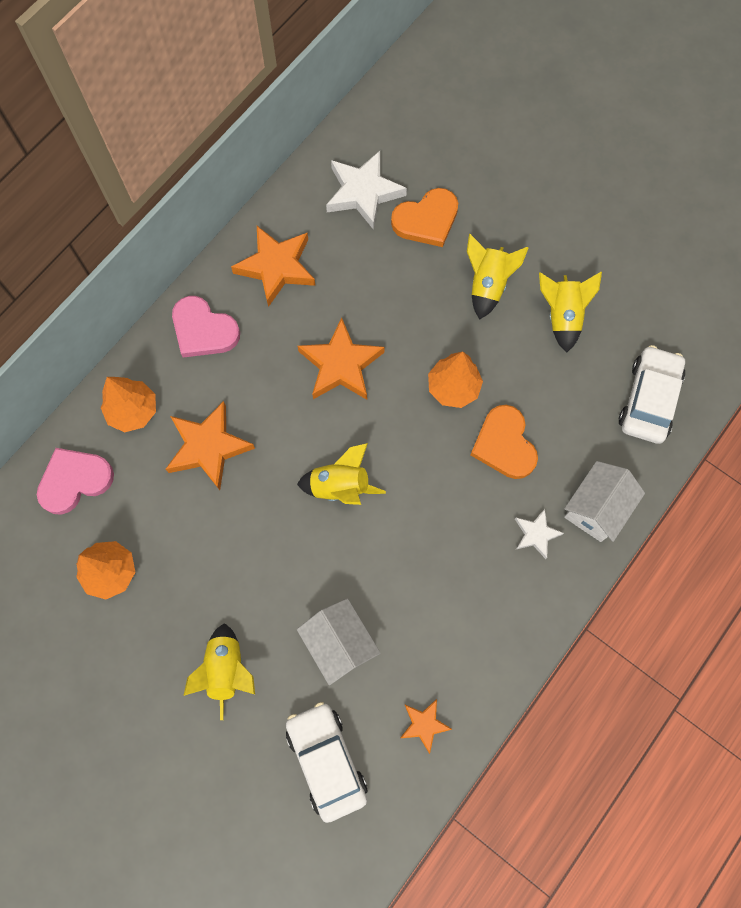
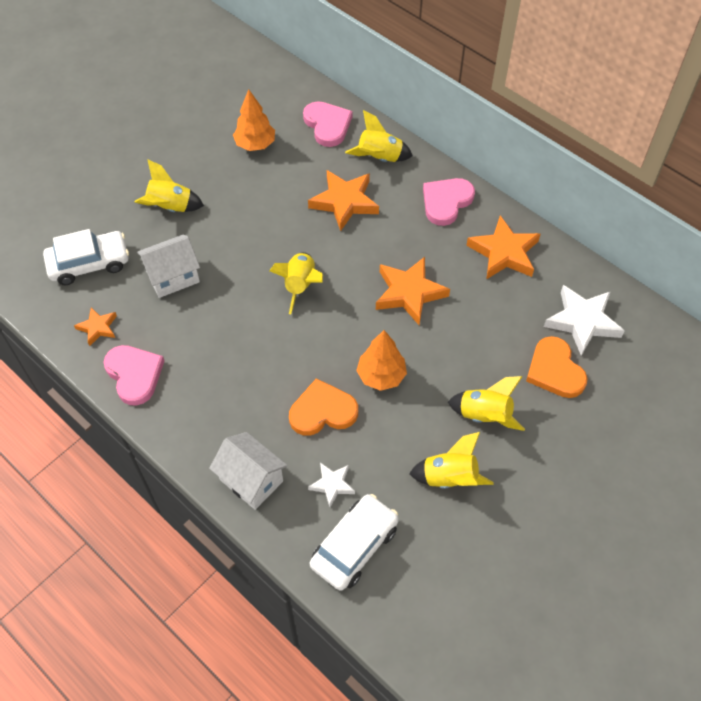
camera: 95 degrees right, 15 degrees down
orange tree [101,377,156,432] -> yellow rocket [345,110,413,162]
white star [515,509,564,559] -> white star moved to [308,462,355,507]
white car [619,345,685,444] -> white car turned 75 degrees counterclockwise [310,494,399,591]
none -> pink heart [104,345,164,406]

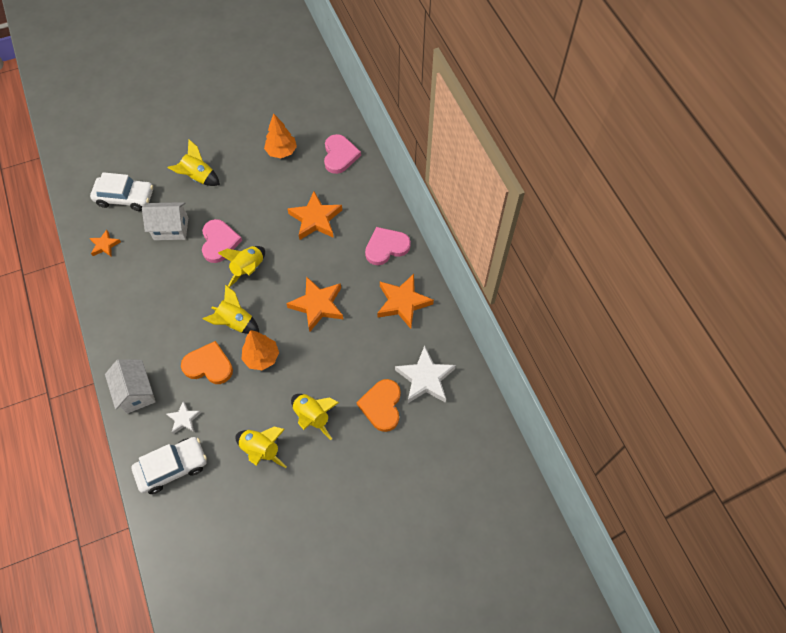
camera: 25 degrees right, 5 degrees up
pink heart [104,345,164,406] -> pink heart moved to [202,219,242,263]
yellow rocket [345,110,413,162] -> yellow rocket moved to [203,285,260,334]

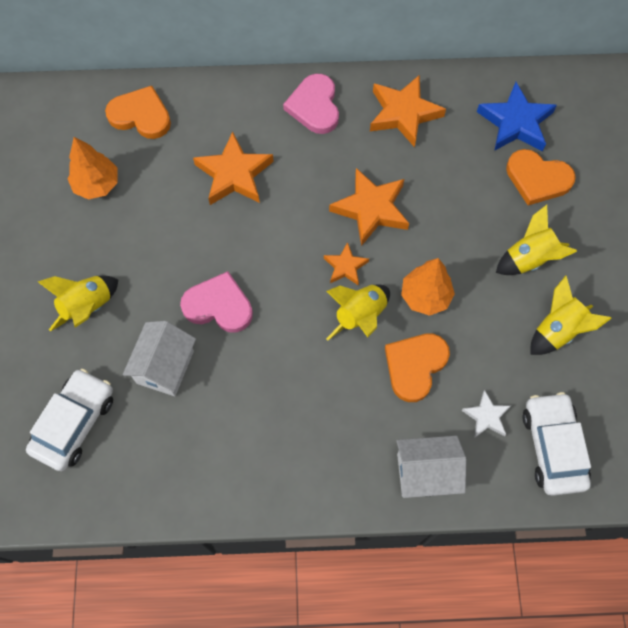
camera: 70 degrees left, 5 degrees up
orange star [90,230,121,257] -> orange star moved to [324,242,369,285]
yellow rocket [218,246,265,287] -> none
pink heart [324,134,361,174] -> orange heart [105,86,171,139]
white star [395,346,456,403] -> blue star [477,82,557,151]

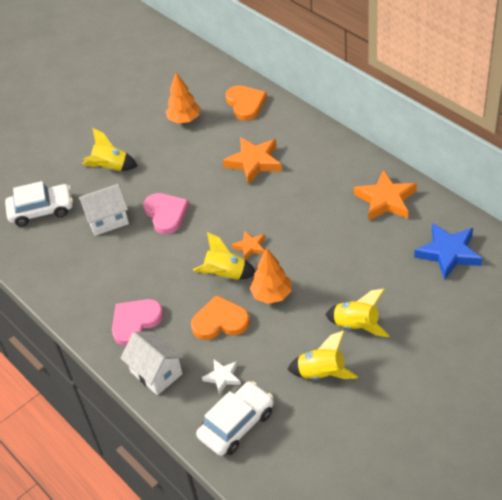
camera: 55 degrees right, 20 degrees down
pink heart [283,74,339,134] -> pink heart moved to [112,299,164,346]
orange star [329,168,409,246] -> none
orange heart [506,149,576,205] -> none

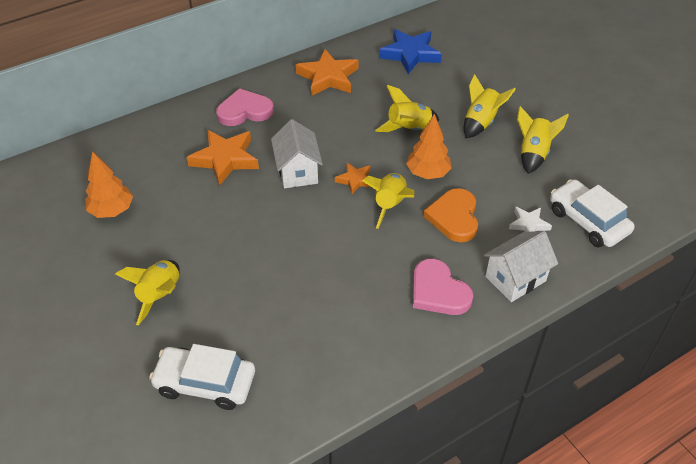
camera: 85 degrees left, 0 degrees up
white car [5,181,73,227] -> white car turned 75 degrees counterclockwise [149,344,255,410]
white house [78,184,129,236] -> white house moved to [271,119,323,188]
pink heart [143,193,189,234] -> pink heart moved to [216,88,274,126]
orange heart [225,85,267,121] -> none
none -> yellow rocket [375,85,439,132]

